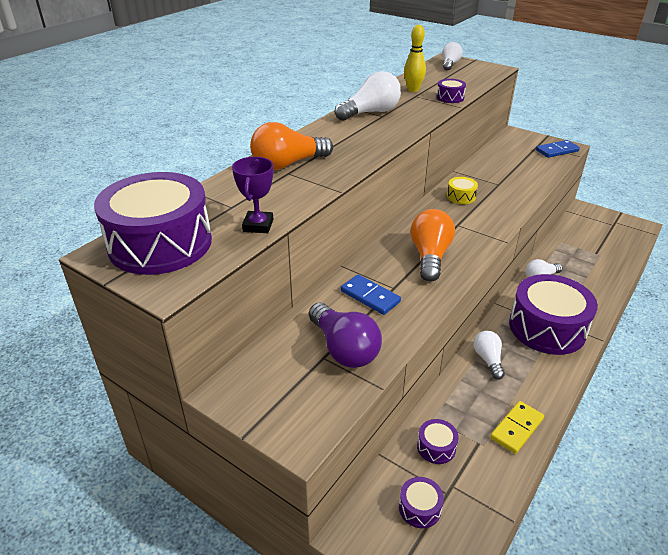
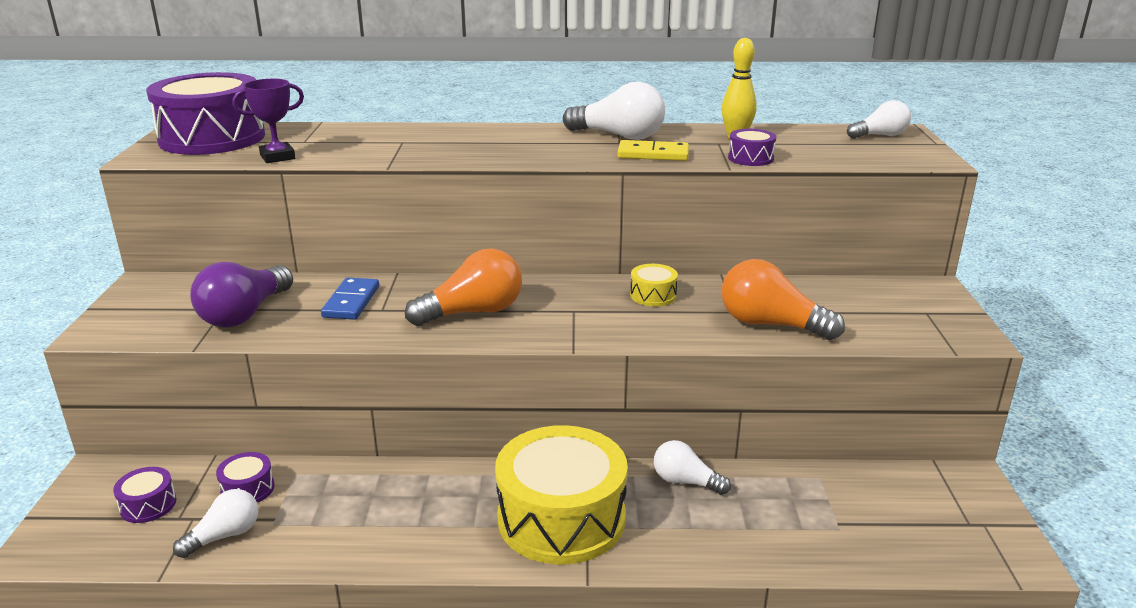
camera: 55 degrees right, 10 degrees down
orange light bulb [250,122,333,170] -> orange light bulb moved to [722,259,845,340]
white light bulb [474,331,505,380] -> white light bulb moved to [173,489,259,558]
yellow domino [490,401,544,454] -> yellow domino moved to [618,140,689,161]
purple drum [509,274,598,355] -> yellow drum [495,425,628,565]
blue domino [536,140,580,158] -> none

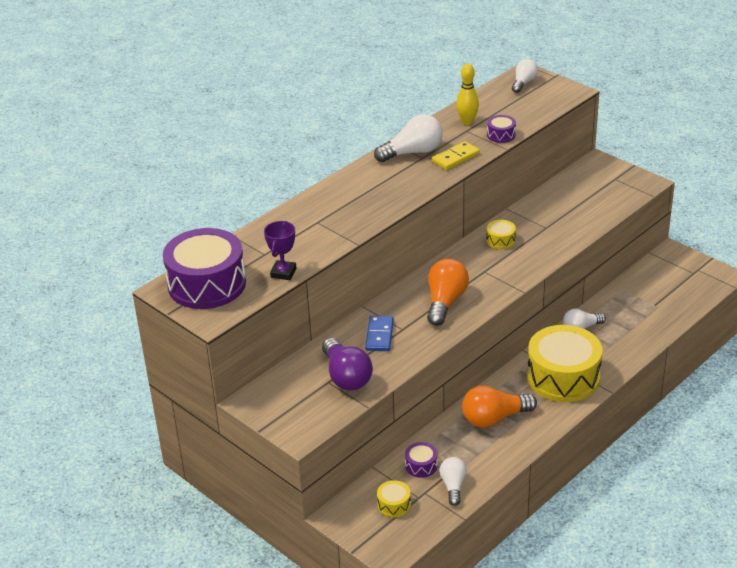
camera: 45 degrees left, 10 degrees up
purple drum [113,467,176,523] -> yellow drum [377,480,411,517]
blue domino [321,278,379,320] -> blue domino turned 45 degrees clockwise [365,316,394,351]
orange light bulb [722,259,845,340] -> orange light bulb moved to [462,386,537,428]

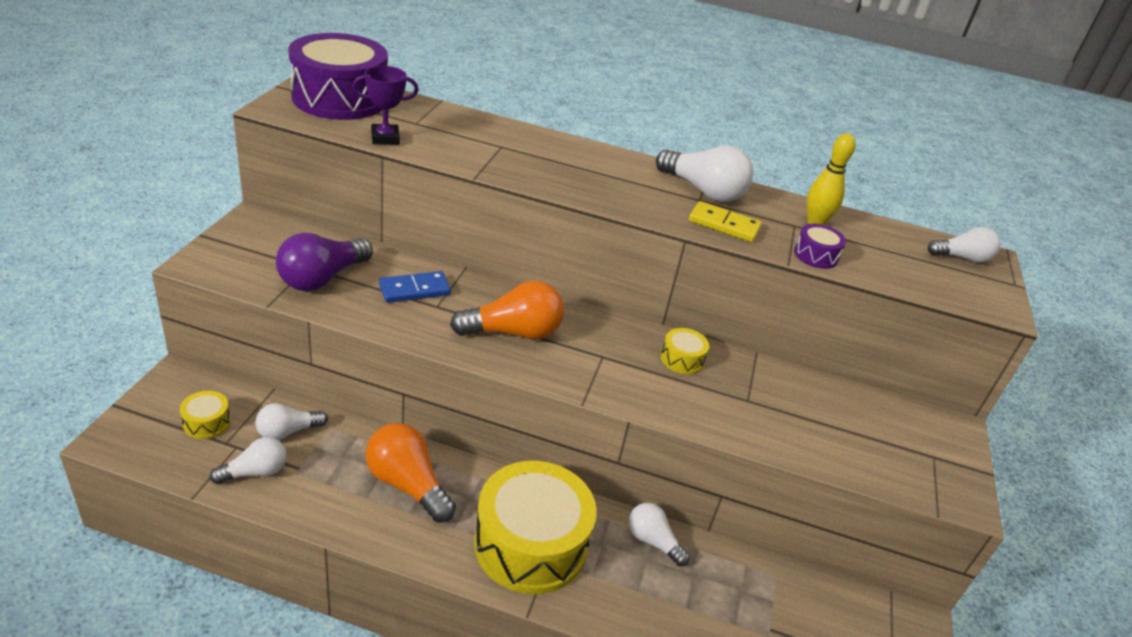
camera: 55 degrees right, 0 degrees up
purple drum [405,442,438,478] -> white light bulb [255,403,328,440]

